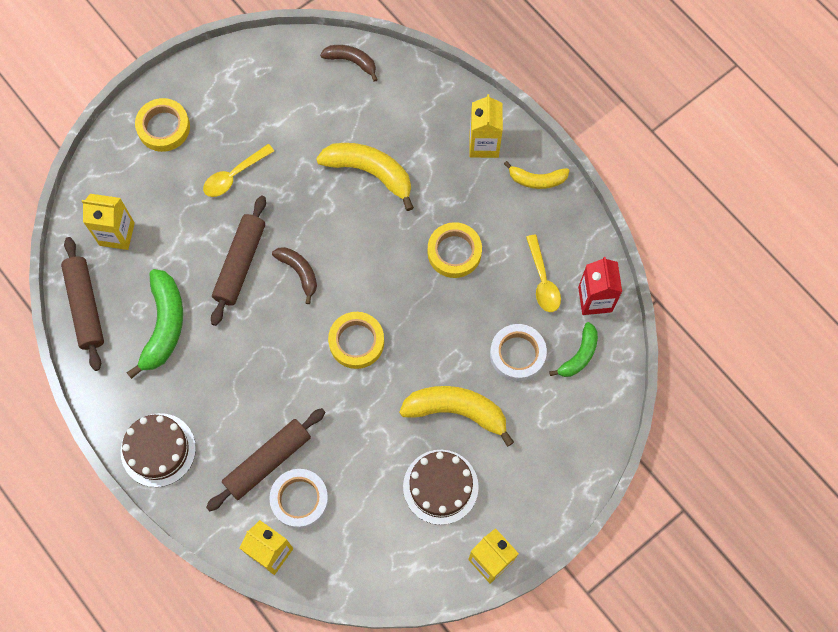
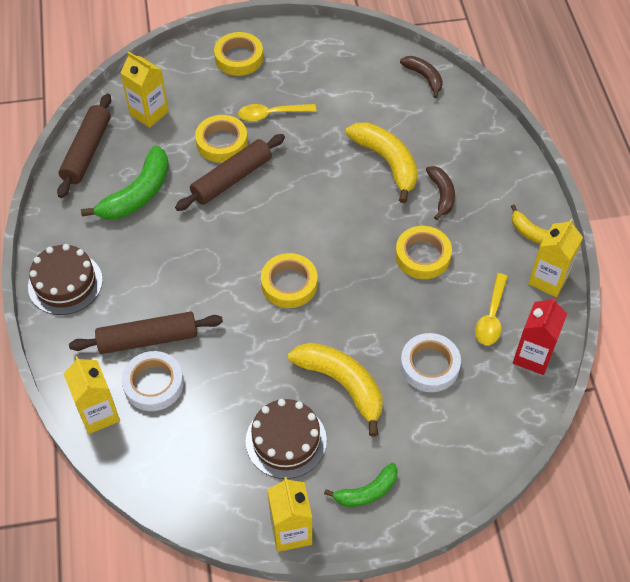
camera: 30 degrees right, 15 degrees down
brown banana [272,247,317,304] -> brown banana moved to [426,166,455,220]
yellow carton [470,94,503,158] -> yellow carton moved to [528,219,583,297]
green banana [549,322,598,377] -> green banana moved to [324,463,398,507]
none -> yellow tape [195,115,248,163]

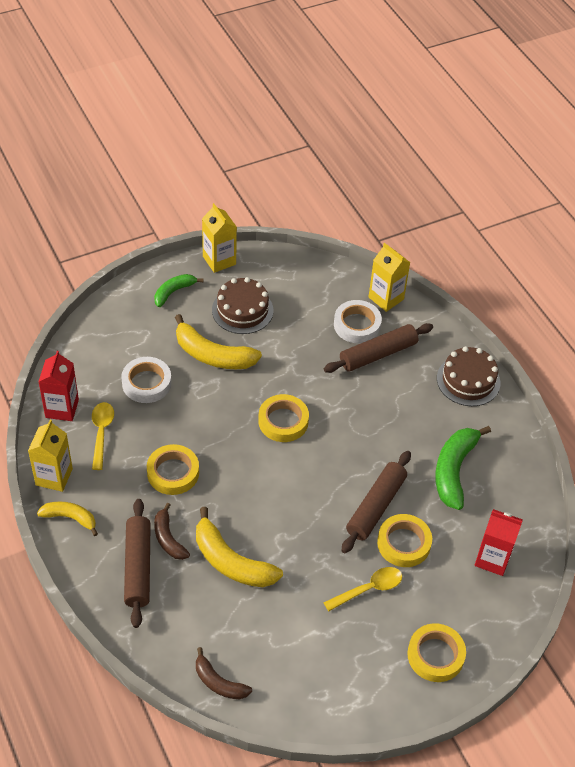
camera: 160 degrees right, 5 degrees down
brown rolling pin [57,93,111,198] -> brown rolling pin moved to [124,499,151,628]
yellow carton [120,51,169,128] -> red carton [475,509,523,576]

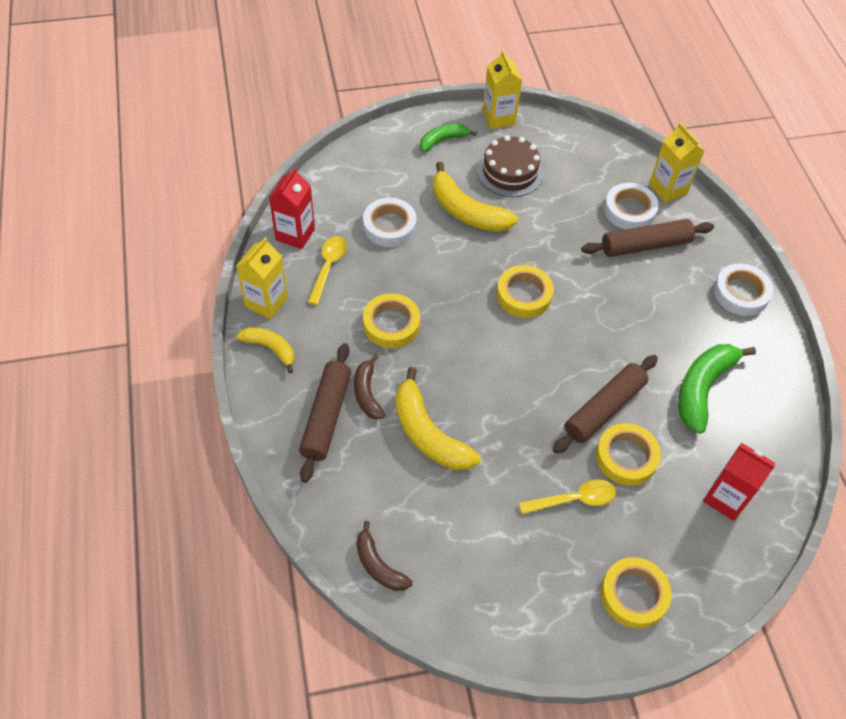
camera: 15 degrees right, 5 degrees up
brown cake [437,346,500,406] -> white tape [714,264,773,316]

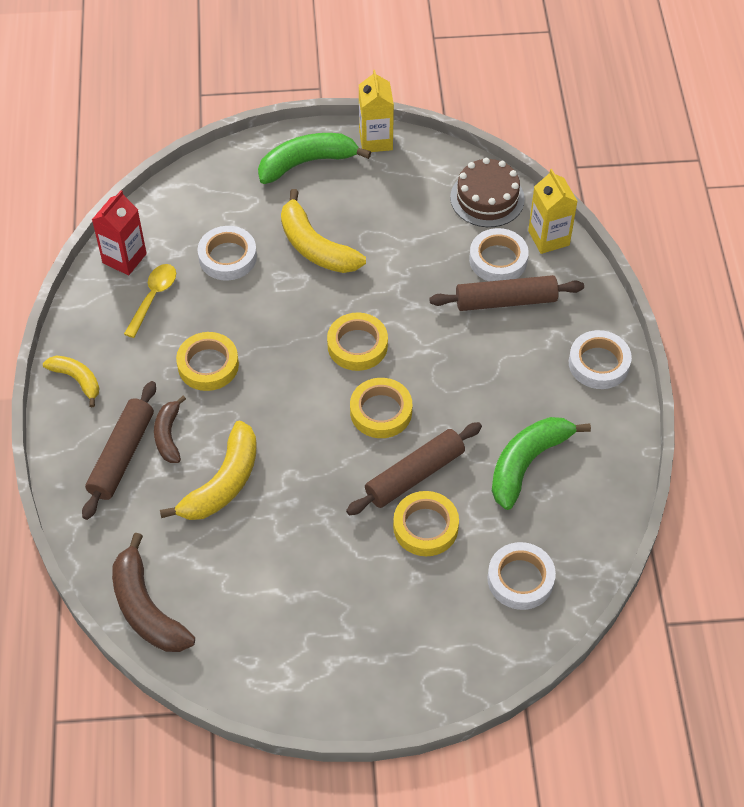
camera: 10 degrees right, 0 degrees up
yellow carton [236,237,288,319] -> none
brown banana [356,521,412,591] -> brown banana [112,533,195,652], size x1.67
yellow banana [395,367,481,470] -> yellow banana turned 120 degrees counterclockwise [160,421,257,520]
green banana [420,124,477,152] -> green banana [258,133,371,184], size x1.67
brown cake [477,135,543,197] -> brown cake moved to [450,158,525,227]
yellow spoon [519,479,616,514] -> none
yellow tape [600,557,672,629] -> yellow tape moved to [350,378,412,438]
red carton [703,443,775,521] -> white tape [487,542,556,610]

